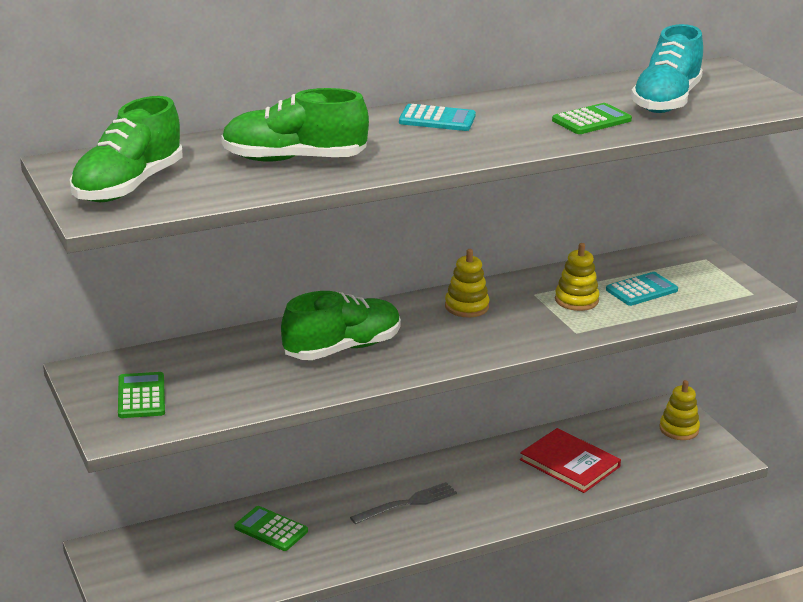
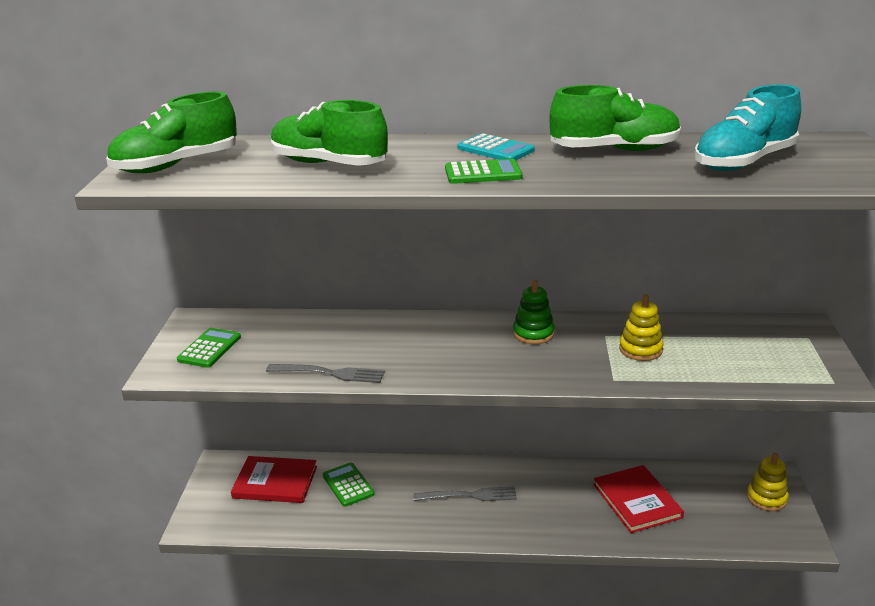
camera: 30 degrees right, 0 degrees up
green shoe [281,291,401,360] -> green shoe moved to [549,85,681,151]
yellow stacking toy [445,249,489,317] -> green stacking toy [513,280,555,344]
green calculator [552,103,632,134] -> green calculator moved to [445,159,523,184]
turquoise calculator [606,272,678,306] -> none
none -> red book [231,456,317,503]
none -> grey fork [266,364,385,383]

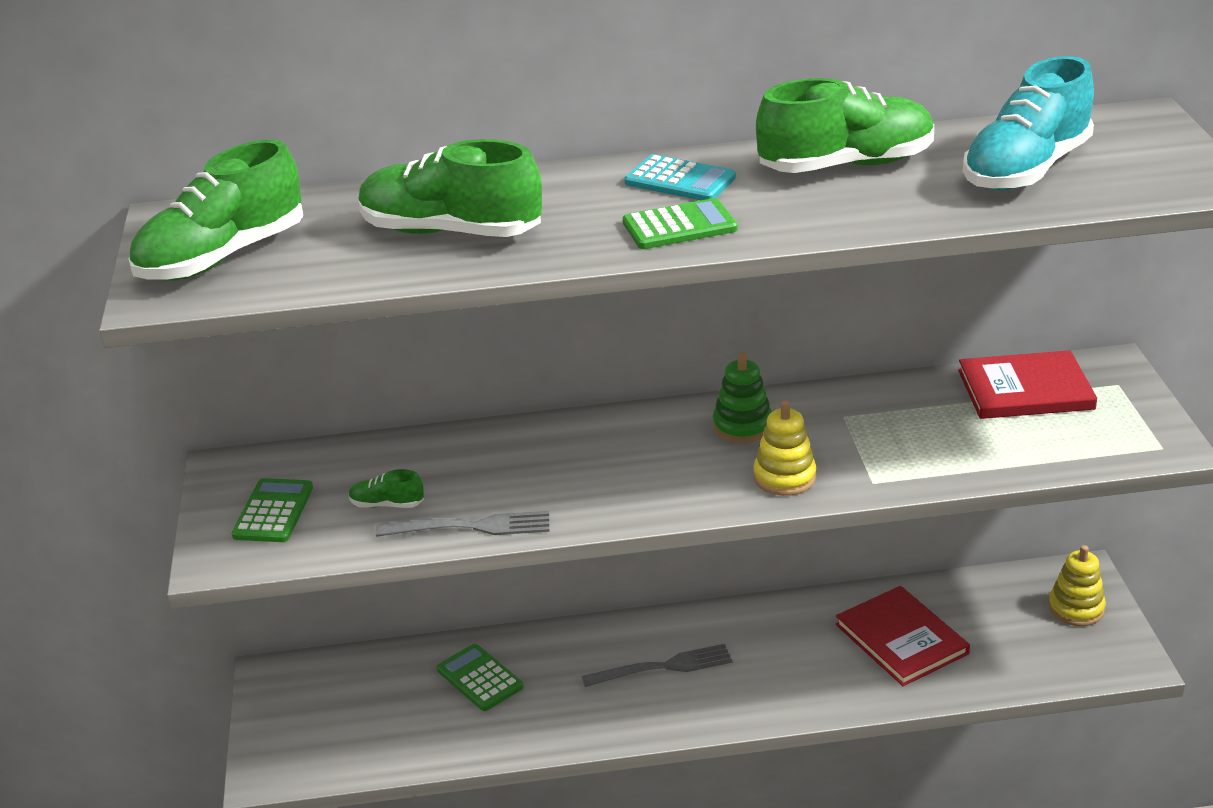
camera: 10 degrees left, 5 degrees up
red book [231,456,317,503] -> red book moved to [958,350,1097,419]
yellow stacking toy [619,294,664,361] -> yellow stacking toy moved to [753,400,816,496]
none -> green shoe [349,469,424,508]

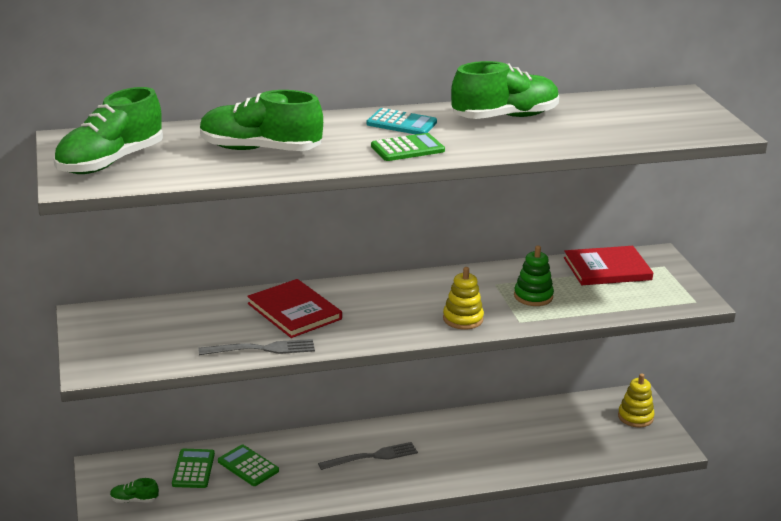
camera: 10 degrees left, 5 degrees down
green calculator [232,478,313,542] -> green calculator moved to [172,449,215,488]
green shoe [349,469,424,508] -> green shoe moved to [110,478,159,503]
green stacking toy [713,352,772,443] -> green stacking toy moved to [514,246,554,306]
red book [836,586,970,686] -> red book moved to [247,279,342,338]
turquoise shoe [963,56,1094,191] -> none

